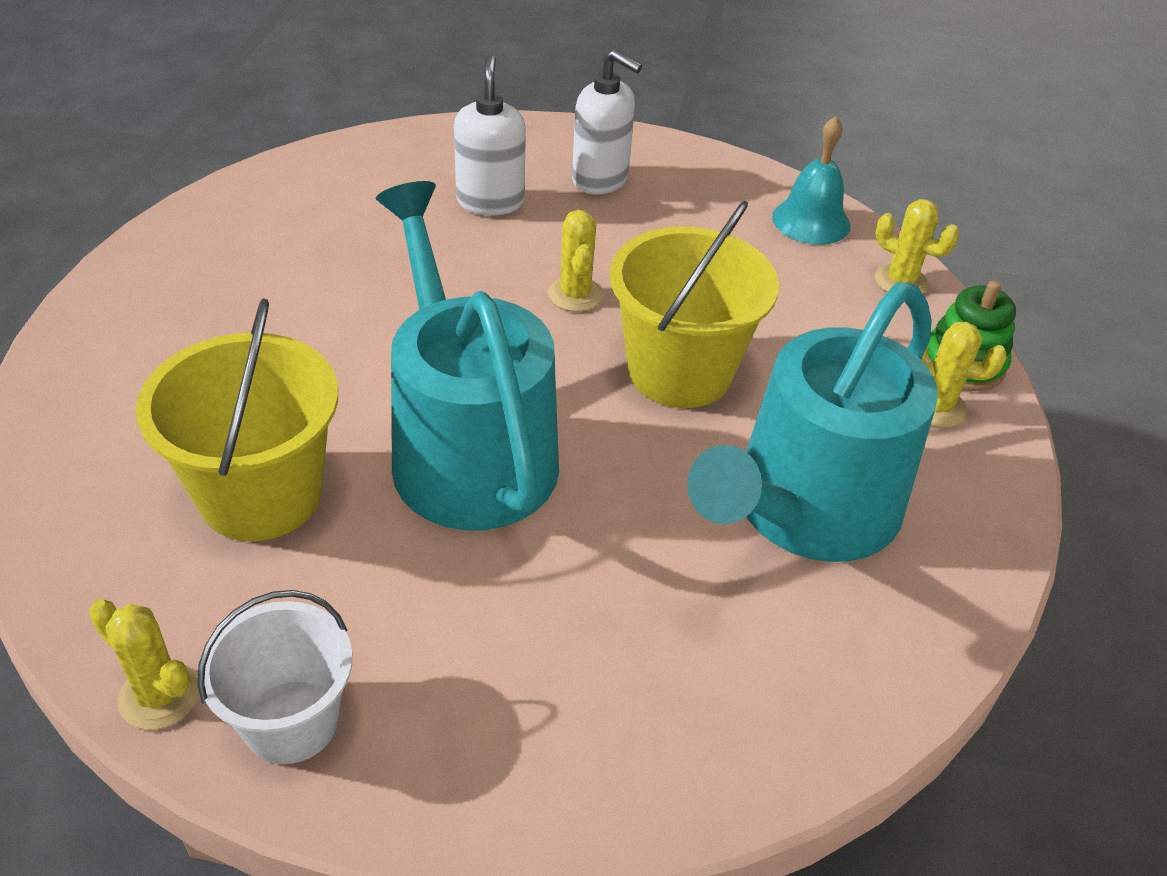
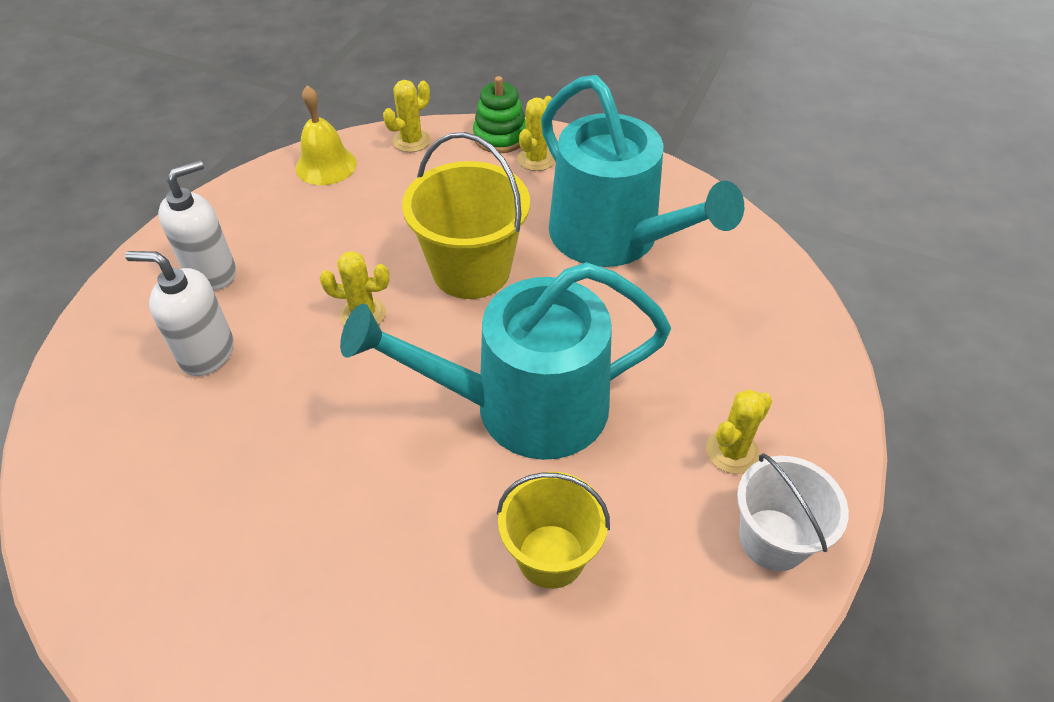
camera: 75 degrees left, 5 degrees up
yellow cactus [89,599,199,730] -> yellow cactus moved to [706,389,772,474]
yellow bucket [136,298,338,541] -> yellow bucket [497,472,610,589], size x0.66
turquoise bell [772,116,850,245] -> yellow bell [295,85,357,185]

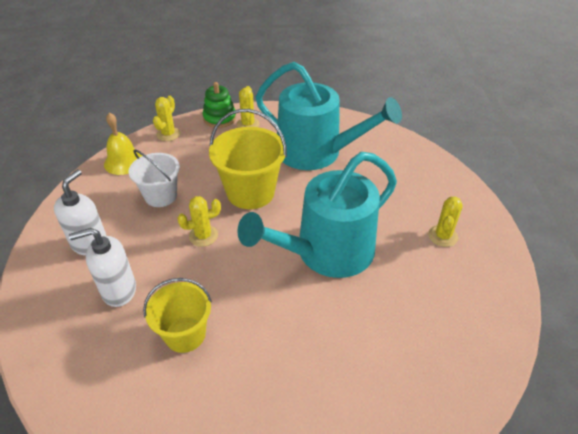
camera: 25 degrees left, 5 degrees down
yellow bucket [497,472,610,589] -> yellow bucket moved to [143,278,212,353]
white bucket [737,453,849,571] -> white bucket moved to [128,149,180,207]

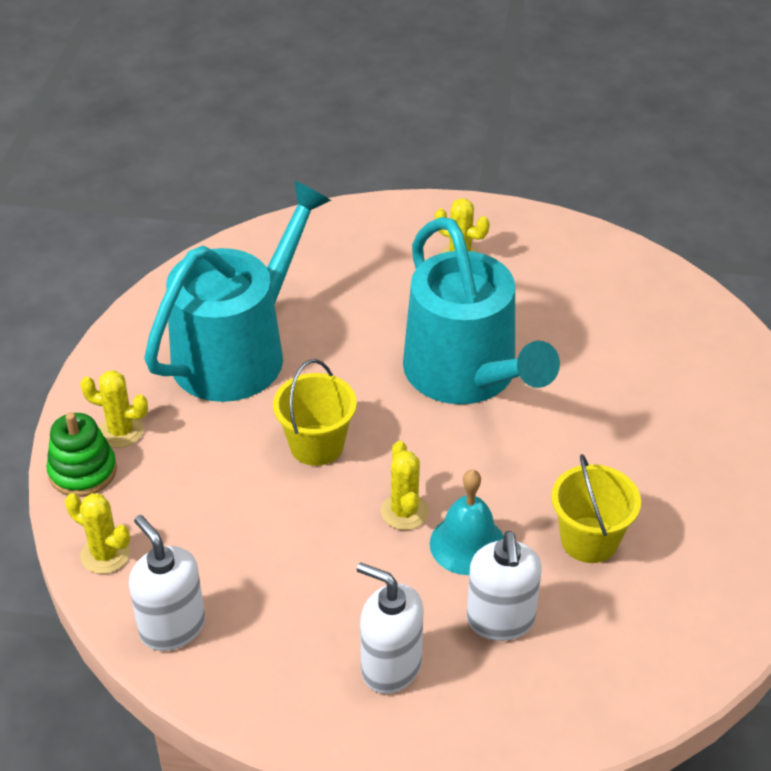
camera: 80 degrees left, 0 degrees up
yellow bell [104,113,142,175] -> white soap dispenser [129,515,205,651]
white bucket [128,149,180,207] -> none
yellow bucket [209,109,287,209] -> yellow bucket [273,359,357,466], size x0.66
none -> turquoise bell [430,470,504,575]

